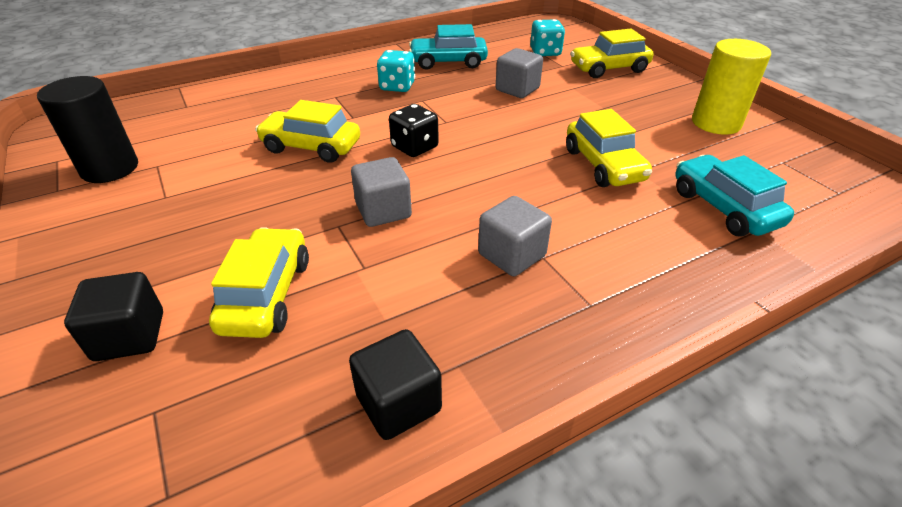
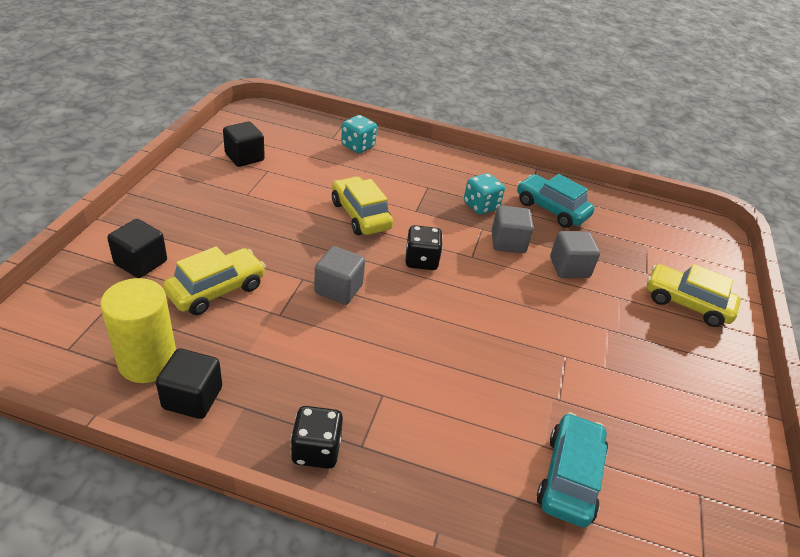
camera: 40 degrees right, 0 degrees up
black cylinder [37,76,138,183] -> black cube [223,122,265,167]
grey cube [478,196,552,276] -> grey cube moved to [492,205,534,253]
turquoise dice [530,19,565,56] -> turquoise dice moved to [341,115,377,153]
yellow car [566,109,652,187] -> none
yellow cylinder [692,39,771,135] -> yellow cylinder moved to [100,278,176,383]
none -> black dice [291,406,343,469]

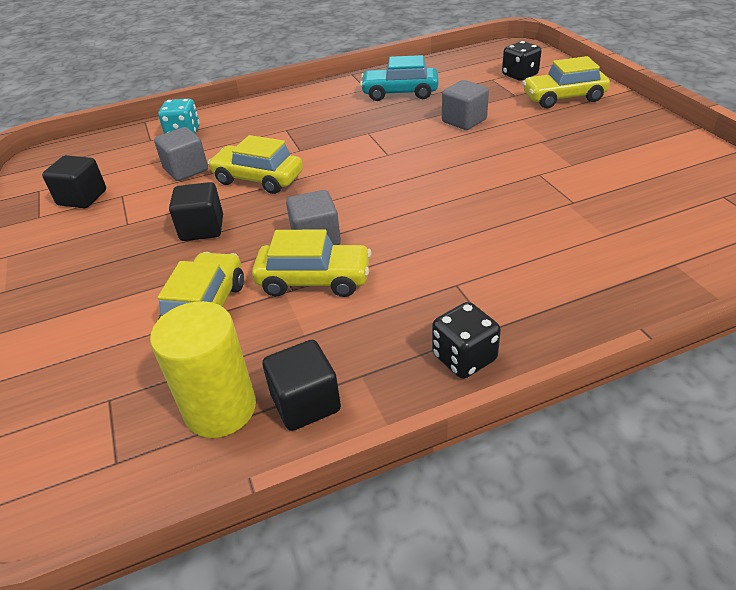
camera: 30 degrees left, 0 degrees up
black cube [107,219,167,278] -> black cube moved to [169,182,223,241]
black dice [405,225,443,270] -> black dice moved to [502,41,541,81]
turquoise dice [464,173,505,215] -> none
grey cube [492,205,534,253] -> grey cube moved to [154,127,208,181]
turquoise car [537,412,608,528] -> none
none -> yellow car [252,230,372,297]

